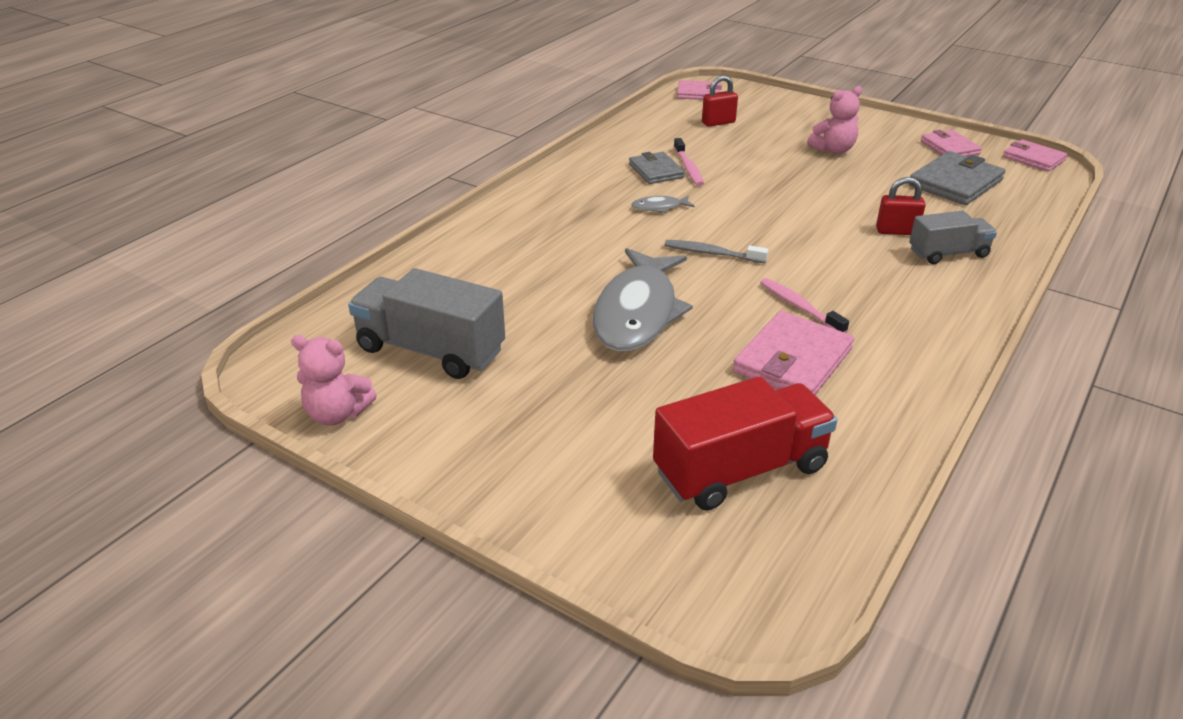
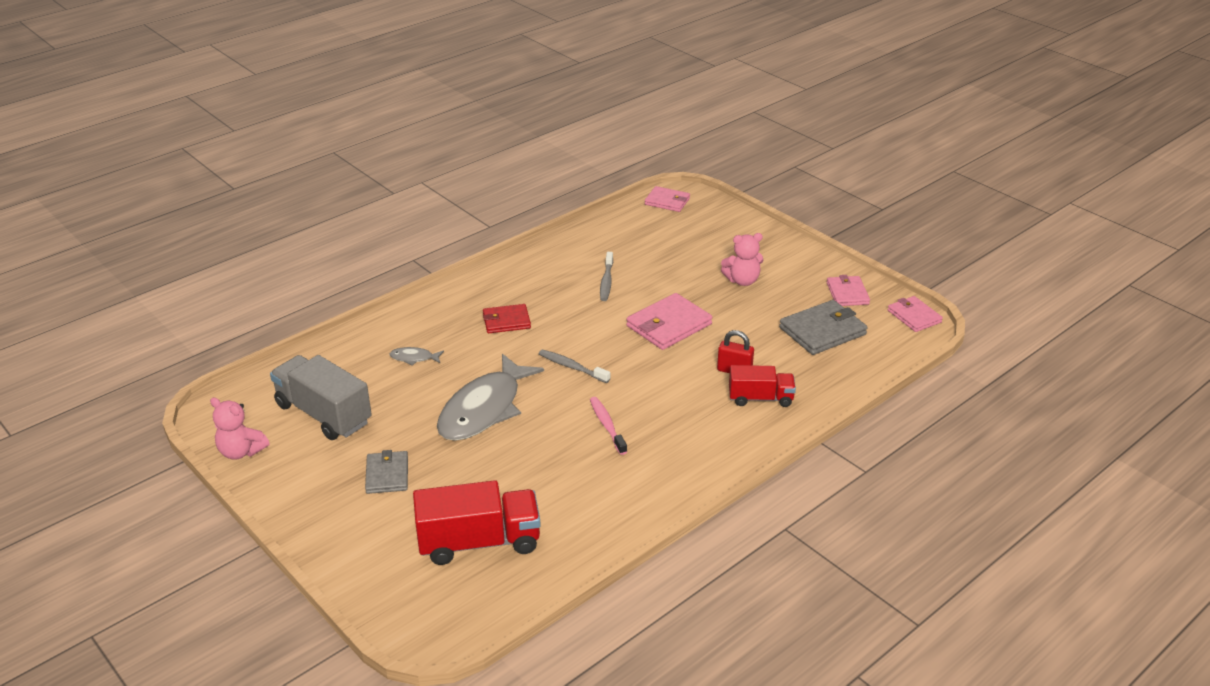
camera: 15 degrees right, 0 degrees up
grey wallet [629,152,685,184] -> grey wallet moved to [365,450,408,494]
grey fish [631,195,695,213] -> grey fish moved to [389,347,444,366]
pink toothbrush [674,138,704,186] -> grey toothbrush [600,252,613,301]
red padlock [702,75,738,127] -> none
pink wallet [733,311,854,395] -> pink wallet moved to [626,293,712,350]
grey truck [909,211,997,264] -> red truck [729,365,796,407]
none -> red wallet [483,304,531,333]

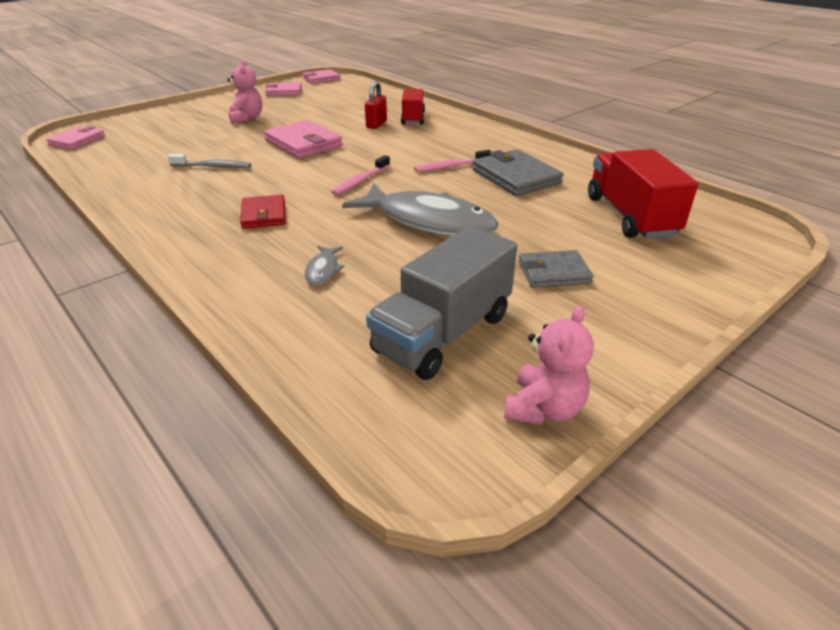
camera: 90 degrees left, 0 degrees up
grey toothbrush [539,350,610,383] -> pink toothbrush [331,155,390,195]
grey wallet [779,300,868,355] -> grey wallet moved to [473,149,564,196]

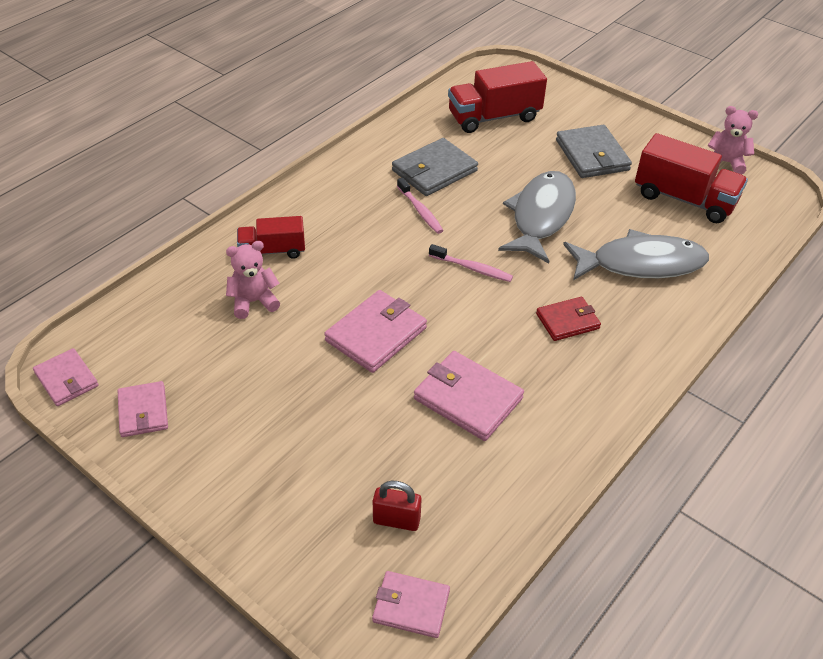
camera: 100 degrees left, 10 degrees up
grey toothbrush [168,154,251,168] -> pink wallet [414,351,524,441]
pink teddy bear [227,60,262,123] -> pink teddy bear moved to [226,241,280,319]
grey fish [305,246,344,285] -> grey fish [563,229,709,280], size x2.49
red padlock [365,81,387,129] -> red padlock moved to [373,481,422,531]
grey truck [366,226,517,380] -> red truck [635,133,748,223]
grey wallet [518,250,594,287] -> grey wallet [556,125,632,178], size x1.56

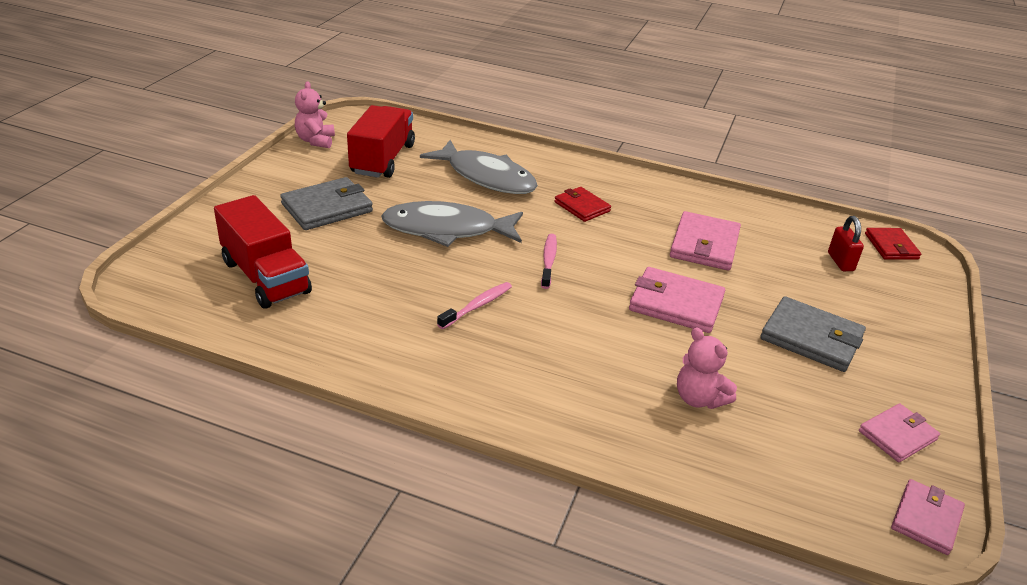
camera: 110 degrees left, 10 degrees down
red truck [237,216,305,259] -> none
pink wallet [372,571,450,638] -> red wallet [865,228,921,260]
grey wallet [392,138,478,196] -> grey wallet moved to [760,296,866,372]
grey fish [563,229,709,280] -> grey fish turned 150 degrees clockwise [420,140,538,194]

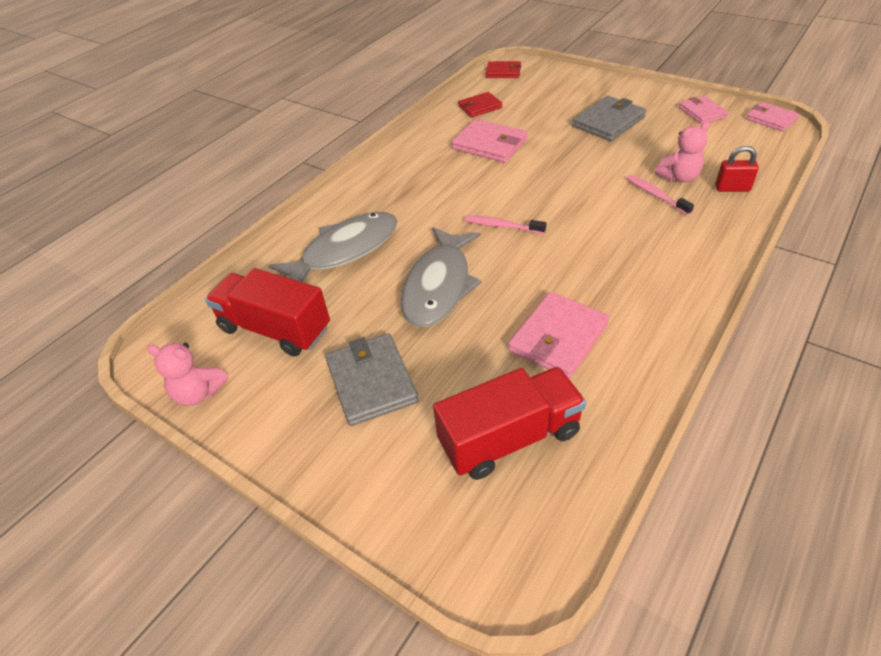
camera: 70 degrees left, 10 degrees up
pink toothbrush [437,282,512,329] -> pink toothbrush moved to [626,175,694,215]
red wallet [554,187,611,222] -> red wallet moved to [458,92,502,117]
pink wallet [629,267,725,333] -> pink wallet moved to [508,292,609,379]
red padlock [828,216,864,271] -> red padlock moved to [715,146,759,192]

